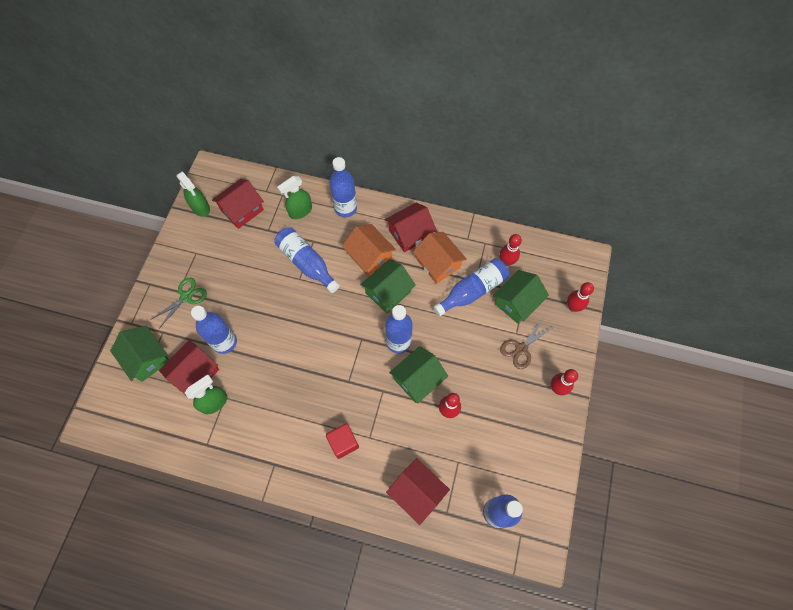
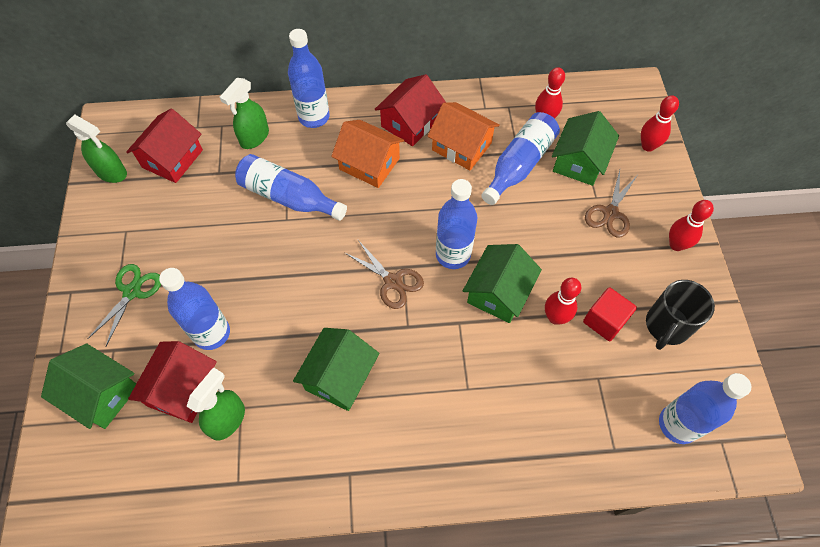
camera: 20 degrees left, 5 degrees down
red cube [326,423,359,459] -> red cube moved to [583,287,637,341]
green house [360,260,416,313] -> green house moved to [293,328,379,411]
red house [386,458,450,525] -> none
none -> brown scissors [345,240,424,309]
none -> black mug [646,280,715,350]

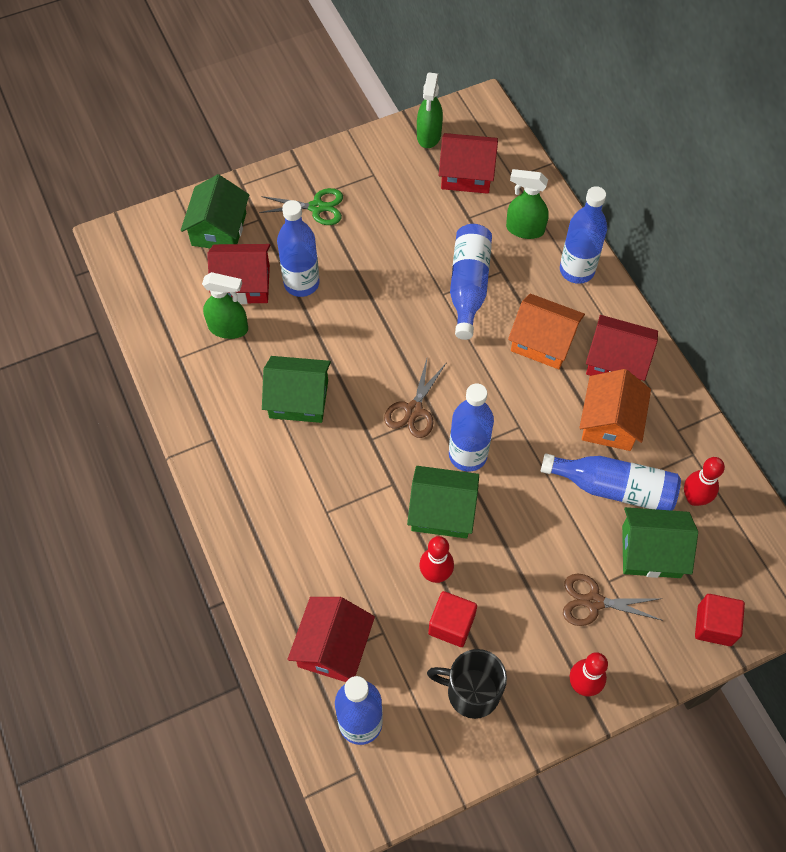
camera: 70 degrees right, 0 degrees up
orange house [331,120,404,188] -> orange house turned 75 degrees counterclockwise [508,294,585,369]
red bowling pin [641,95,679,152] -> red cube [695,594,745,646]
none -> red house [287,597,375,682]

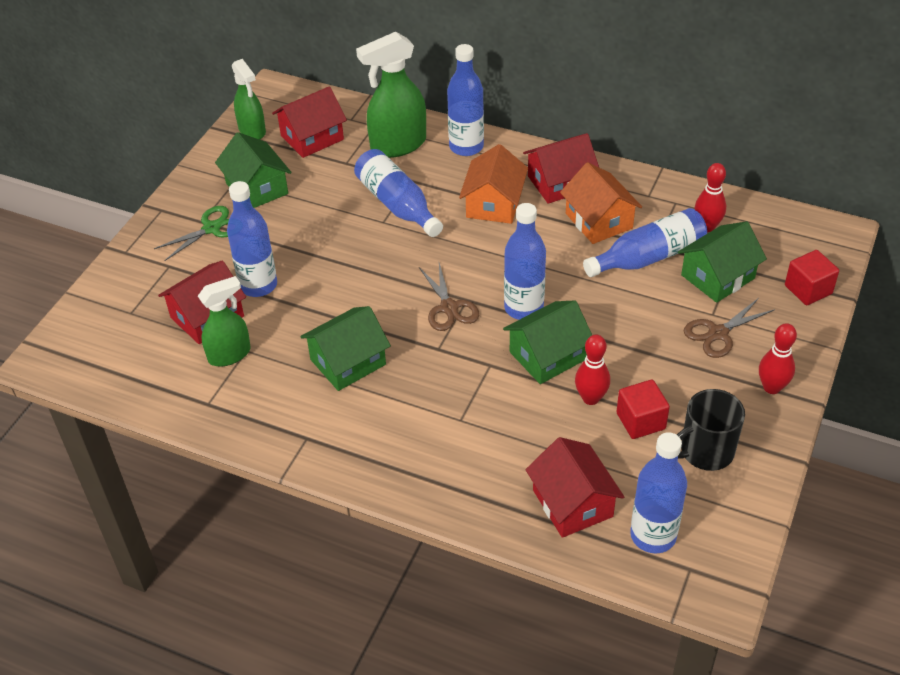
camera: 40 degrees left, 15 degrees down
green house [181,174,249,248] -> green house moved to [215,132,292,208]
green spray bottle [506,169,549,239] -> green spray bottle [356,32,426,158], size x1.54
orange house [508,294,585,369] -> orange house turned 60 degrees counterclockwise [459,144,528,224]

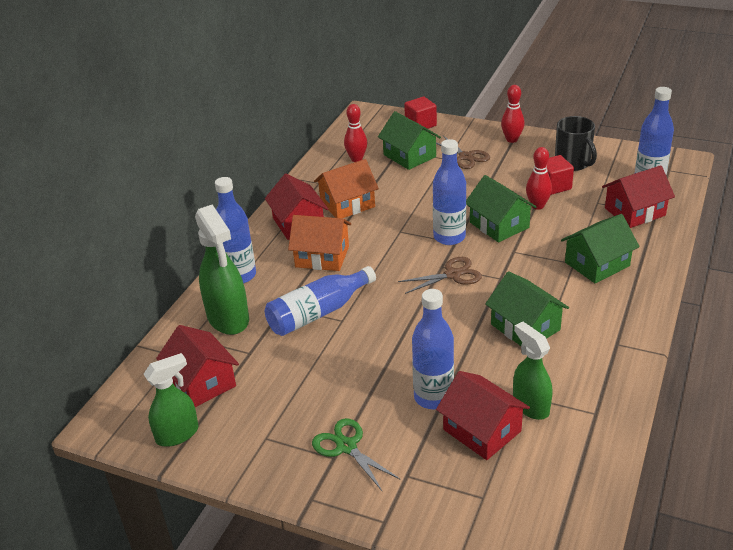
camera: 90 degrees left, 10 degrees down
green house [215,132,292,208] -> green house moved to [561,214,640,283]
blue bottle [583,208,707,277] -> none

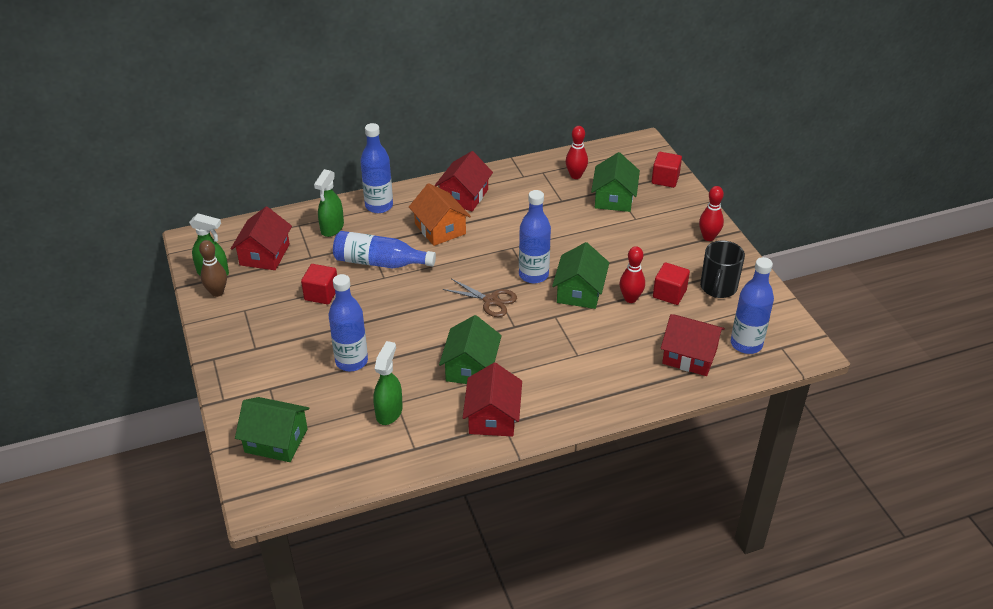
camera: 45 degrees right, 5 degrees up
green spray bottle [195,205,249,335] -> green spray bottle [314,169,344,237], size x0.65
green scissors [312,418,401,491] -> none
orange house [314,159,379,218] -> none
brown scissors [436,135,490,169] -> none
red house [436,371,530,460] -> red house moved to [463,363,522,437]
green house [561,214,640,283] -> green house moved to [235,397,309,462]
none -> brown bowling pin [199,240,227,297]
none -> red cube [301,264,337,305]

